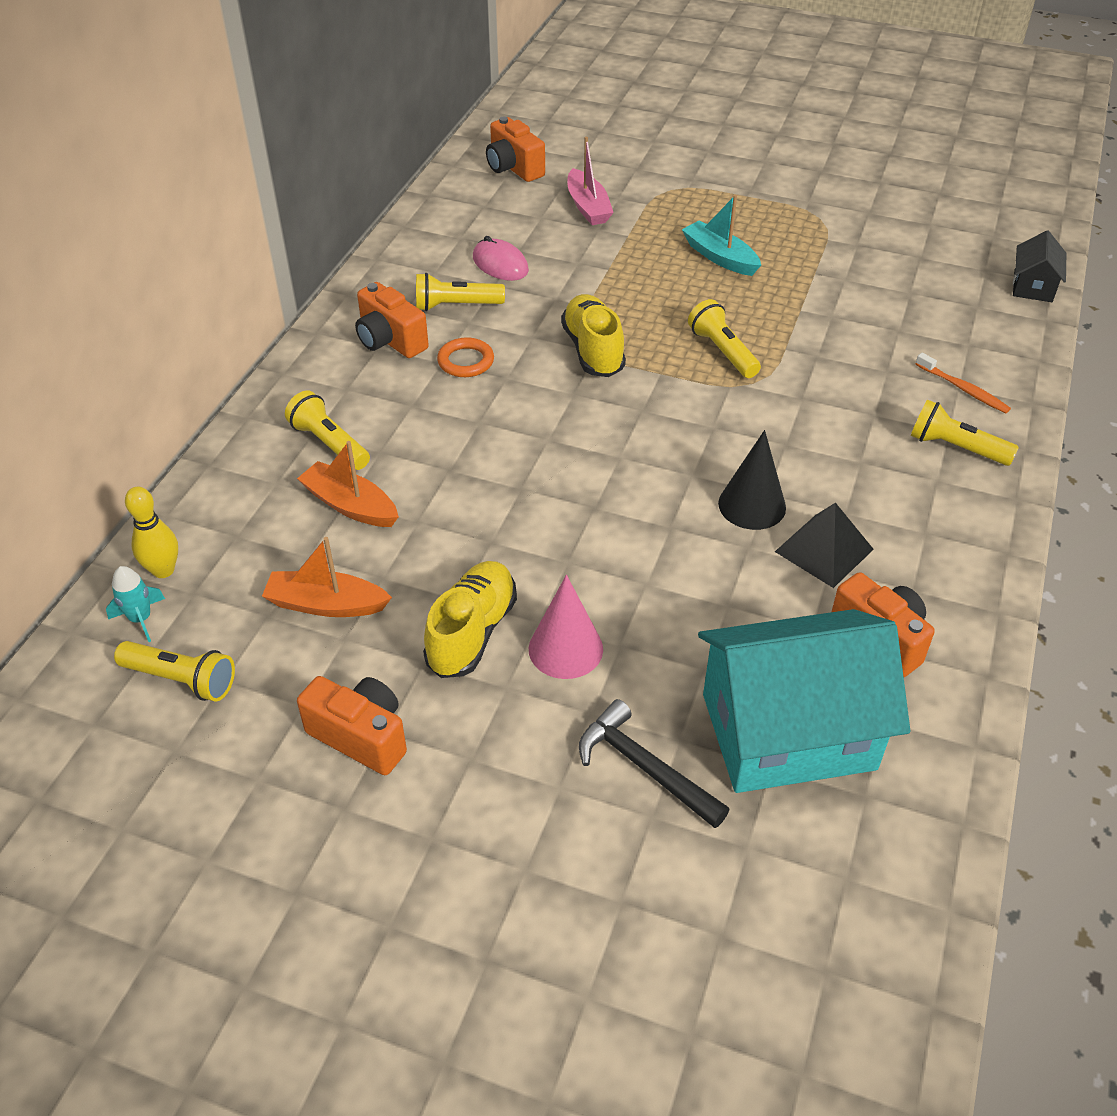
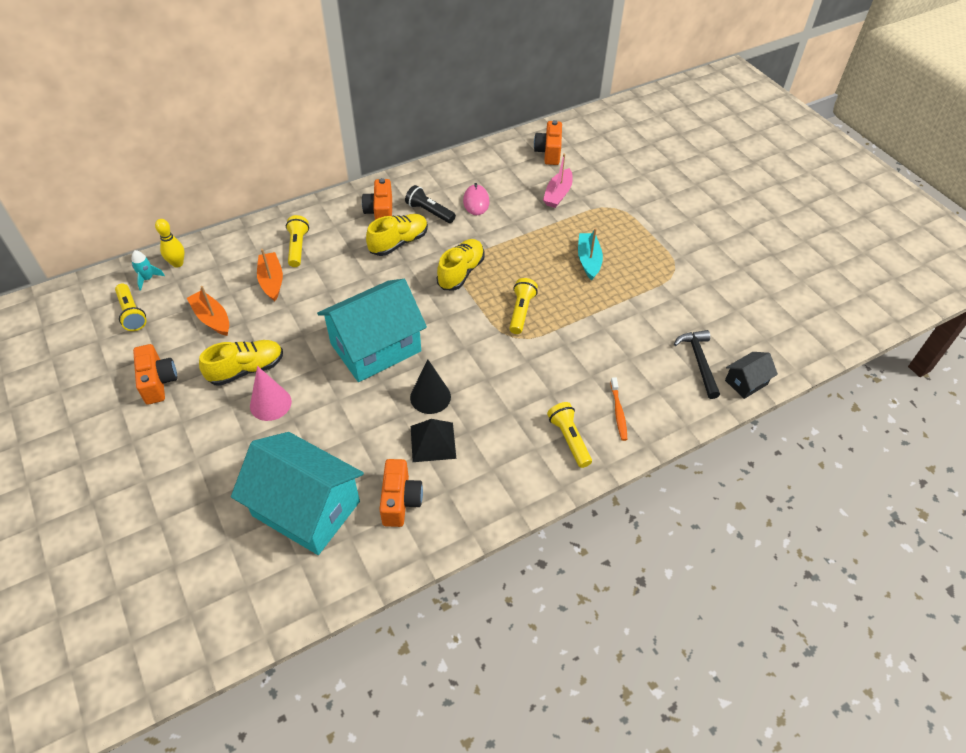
camera: 40 degrees right, 5 degrees up
yellow flashlight [416,273,505,311] -> black flashlight [405,185,456,223]
orange ring [437,337,494,377] -> yellow shoe [366,214,428,256]
black hammer [579,699,729,828] -> black hammer moved to [674,330,720,399]
none -> turquoise house [317,279,427,382]

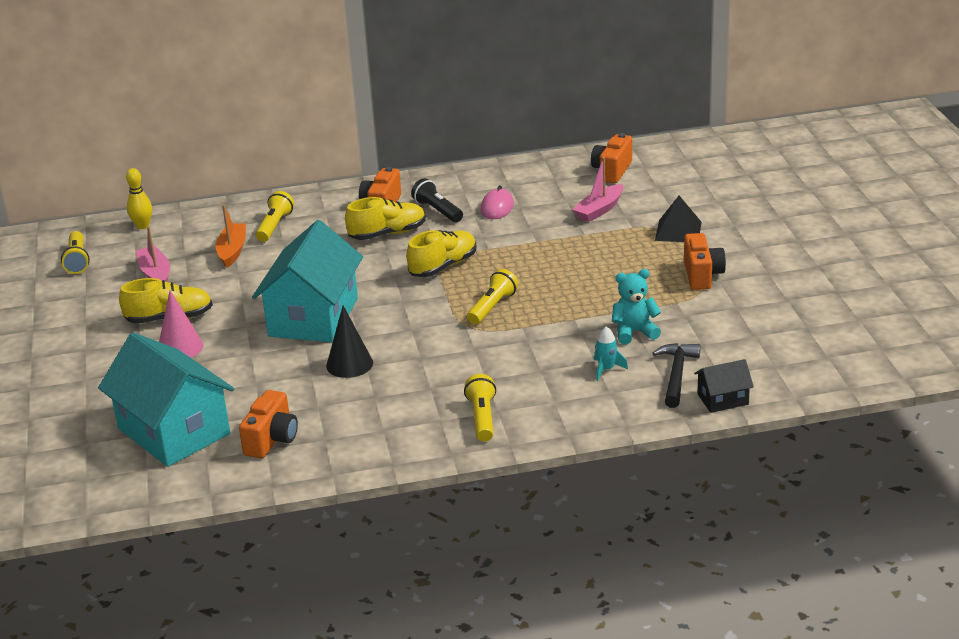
camera: 20 degrees right, 20 degrees down
turquoise rocket [131,250,165,291] -> turquoise rocket moved to [594,327,628,381]
orange camera [133,344,177,405] -> orange camera moved to [684,233,726,290]
orange boat [187,286,229,336] -> pink boat [136,226,170,282]
turquoise house [317,279,427,382] -> turquoise house turned 60 degrees counterclockwise [252,220,363,342]
black pyramid [411,419,456,462] -> black pyramid moved to [655,196,702,242]
turquoise boat [578,228,603,280] -> none
orange toothbrush [610,377,627,441] -> none
none -> turquoise teddy bear [612,269,661,344]

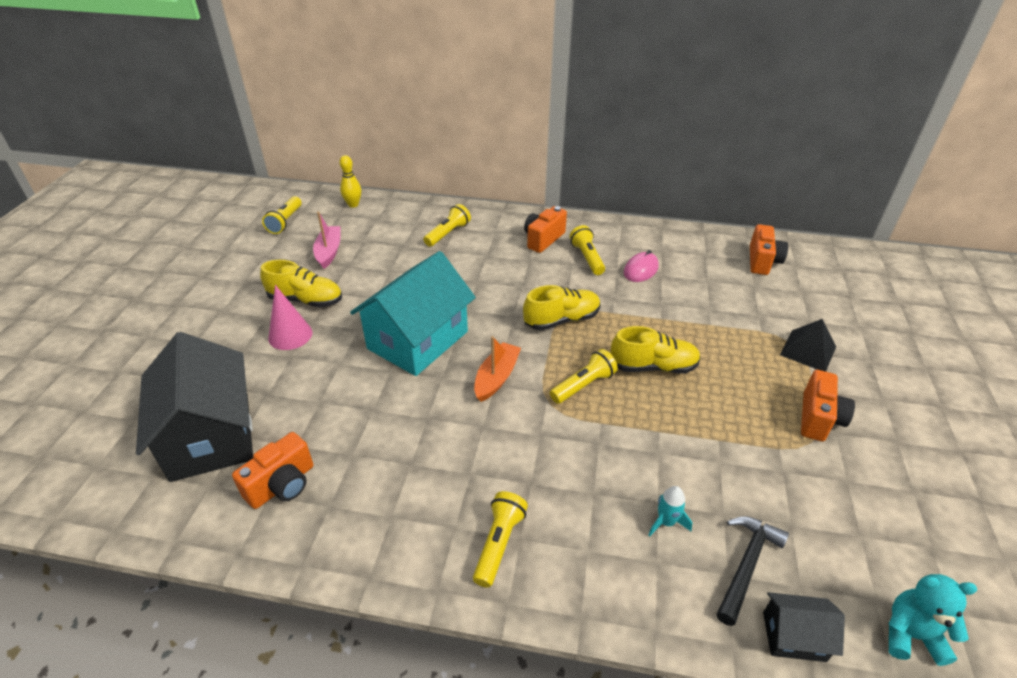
camera: 20 degrees right, 10 degrees up
turquoise house [98,332,234,467] -> black house [136,332,253,482]
orange boat [215,204,246,268] -> orange boat moved to [474,336,521,402]
black cone [326,306,373,378] -> none
yellow shoe [345,197,426,240] -> yellow shoe moved to [610,326,701,373]
black flashlight [411,178,463,222] -> yellow flashlight [570,225,605,275]
pink boat [572,157,623,222] -> none
orange camera [591,133,632,183] -> orange camera turned 150 degrees clockwise [750,224,788,275]
turquoise teddy bear [612,269,661,344] -> turquoise teddy bear moved to [889,574,977,666]

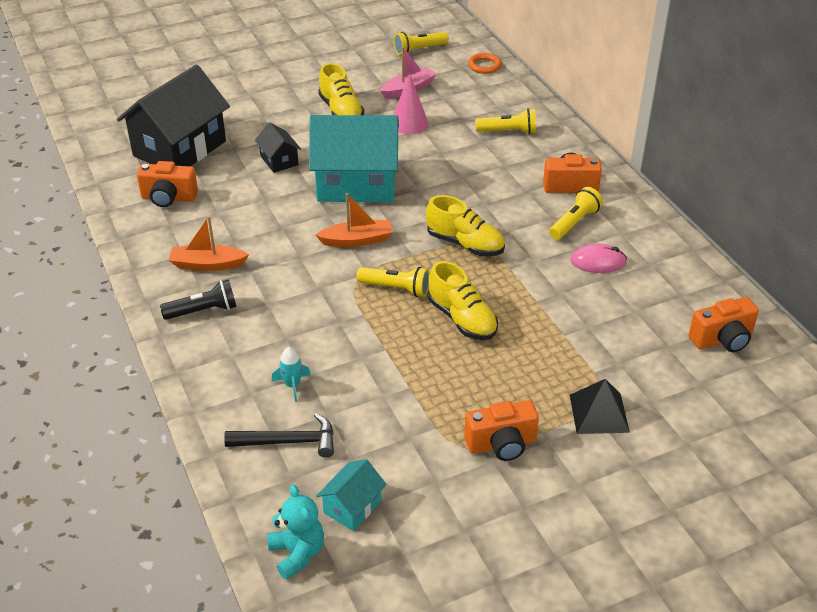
camera: 55 degrees right, 0 degrees up
pink cone [268,285,312,350] -> pink cone moved to [394,73,429,134]
yellow bowling pin [340,155,361,208] -> orange ring [468,53,502,74]
yellow flashlight [473,491,528,588] -> black flashlight [160,280,237,320]
black house [763,592,845,662] -> black house moved to [255,122,301,173]
none -> orange boat [169,216,249,271]
none -> turquoise house [317,459,387,531]

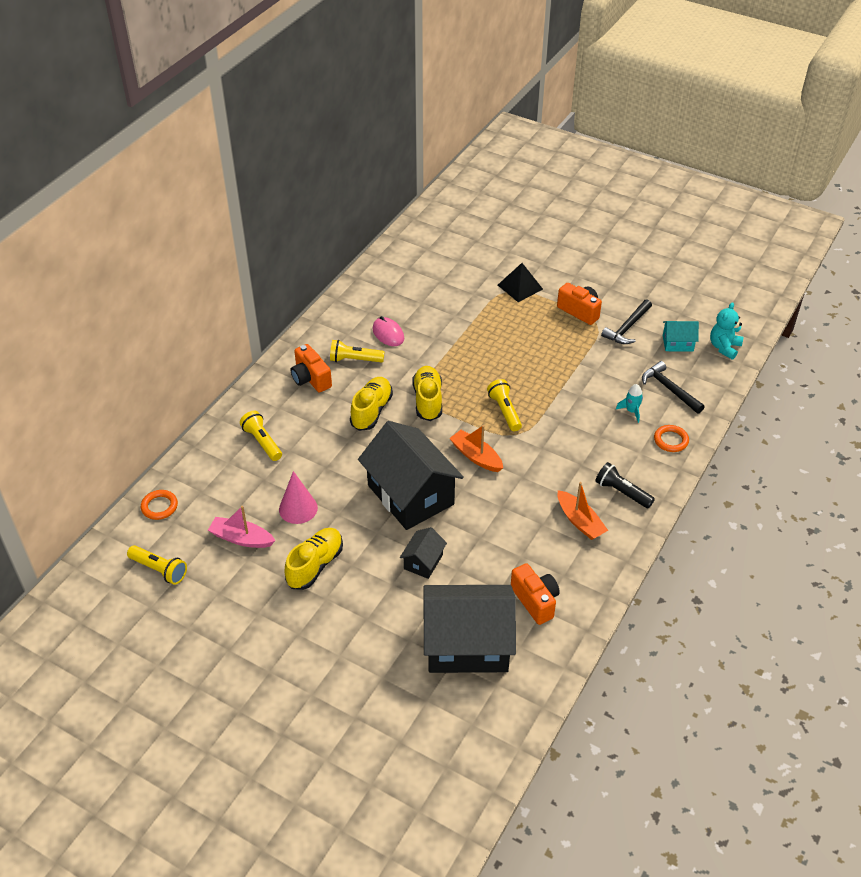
camera: 125 degrees left, 5 degrees up
turquoise house [309,115,399,202] -> black house [358,421,464,530]
yellow shoe [428,261,498,340] -> yellow shoe moved to [350,377,393,431]
orange camera [689,297,759,352] -> none
none -> black hammer [601,299,652,344]
none -> orange ring [654,425,689,452]

